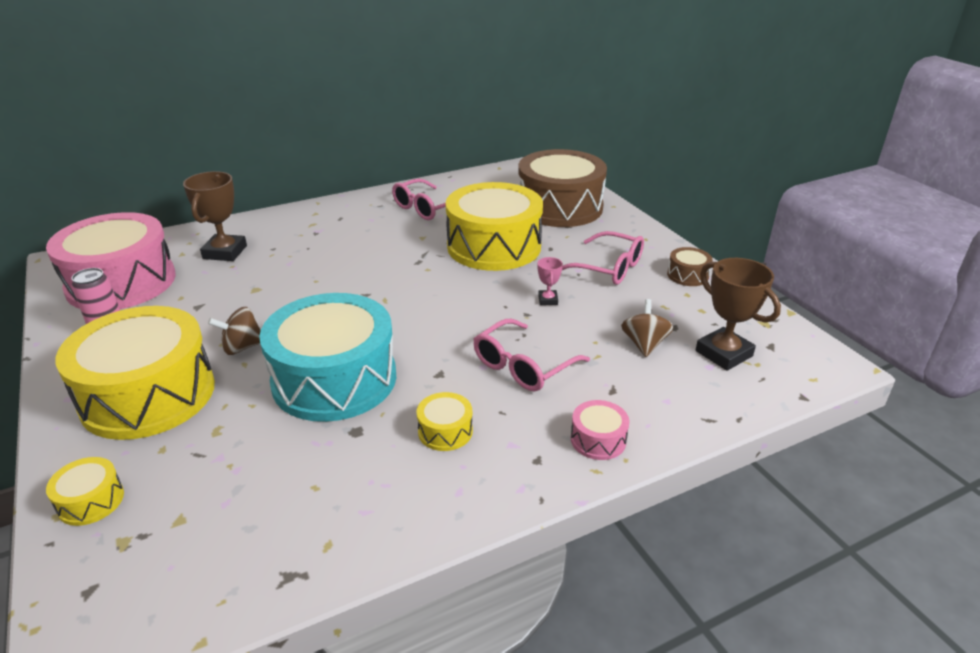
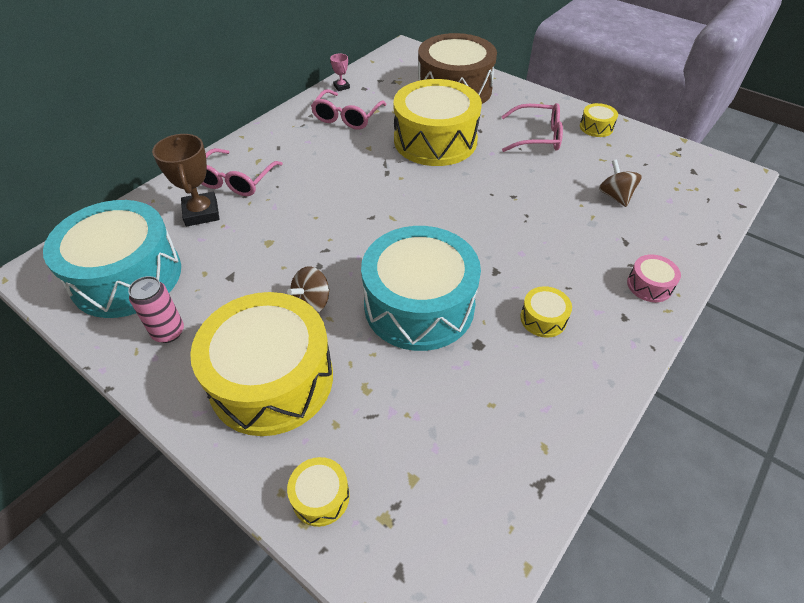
camera: 25 degrees left, 15 degrees up
pink drum [46,212,176,309] -> turquoise drum [43,200,181,318]
pink glasses [473,319,590,391] -> pink glasses moved to [202,148,283,196]
pink trophy [538,257,563,305] -> pink trophy moved to [330,54,350,91]
brown drum [667,247,713,286] -> yellow drum [580,103,618,137]
brown trophy [696,258,781,371] -> none

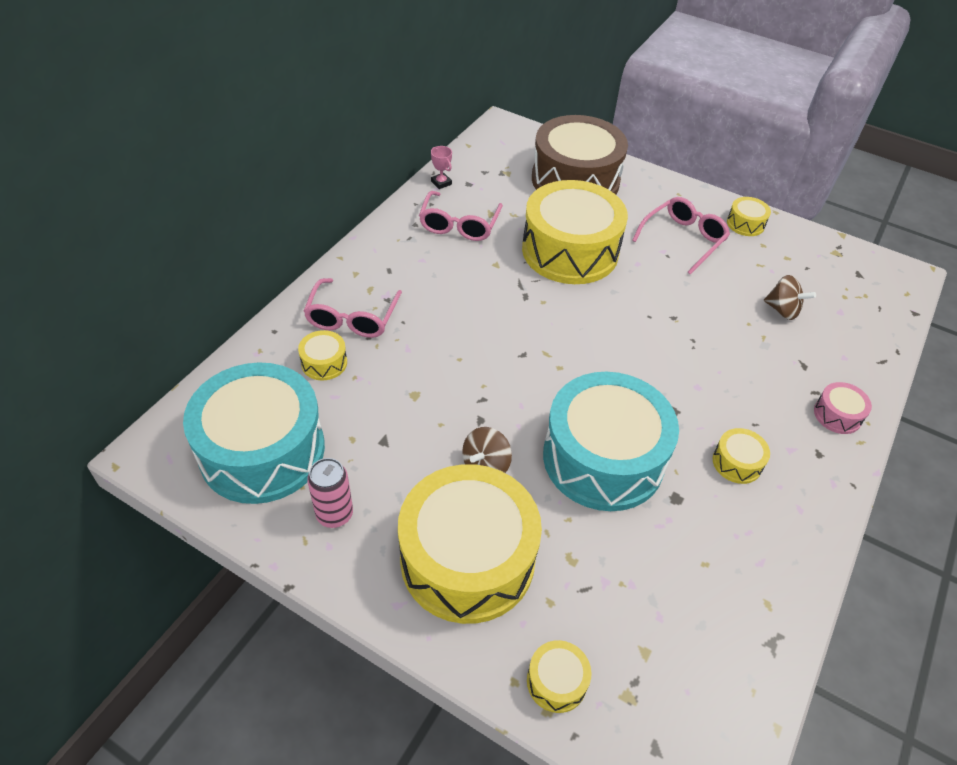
camera: 10 degrees left, 0 degrees up
brown trophy [152,134,219,226] -> yellow drum [298,330,347,380]
pink glasses [501,103,563,152] -> pink glasses turned 45 degrees counterclockwise [632,197,730,275]
brown spinning top [599,159,642,207] -> brown spinning top turned 150 degrees clockwise [764,275,816,320]

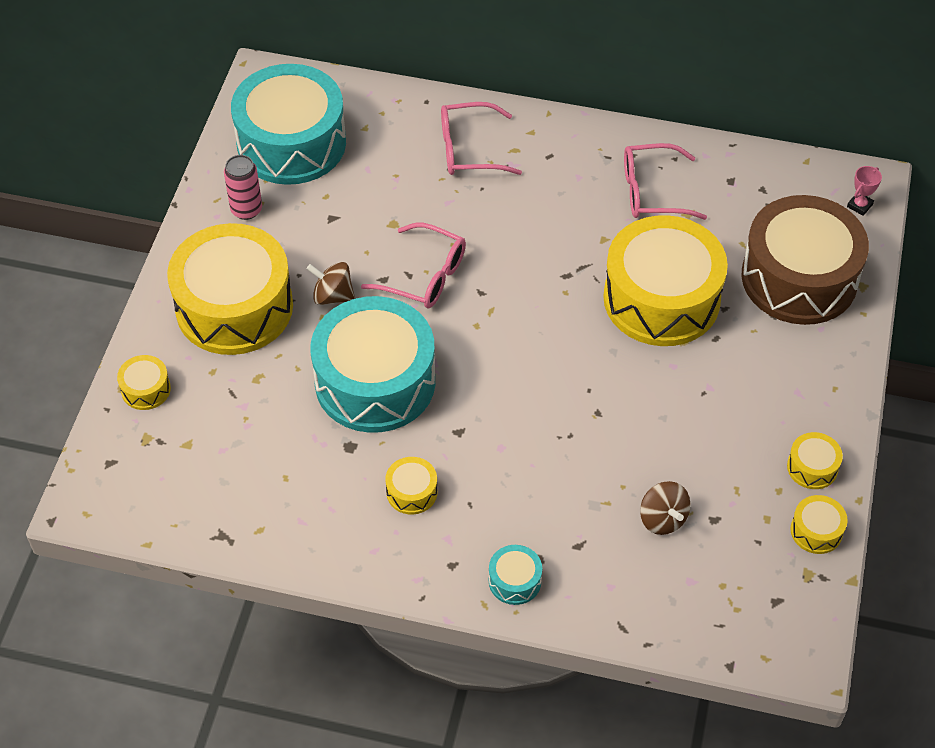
camera: 75 degrees right, 5 degrees up
yellow drum [298,330,347,380] -> yellow drum moved to [790,495,848,554]
pink trophy [431,146,452,189] -> pink trophy moved to [847,166,882,216]
pink glasses [632,197,730,275] -> pink glasses moved to [361,223,466,308]
brown spinning top [764,275,816,320] -> brown spinning top turned 45 degrees counterclockwise [640,481,690,535]
pink drum [814,382,872,434] -> turquoise drum [489,545,542,605]

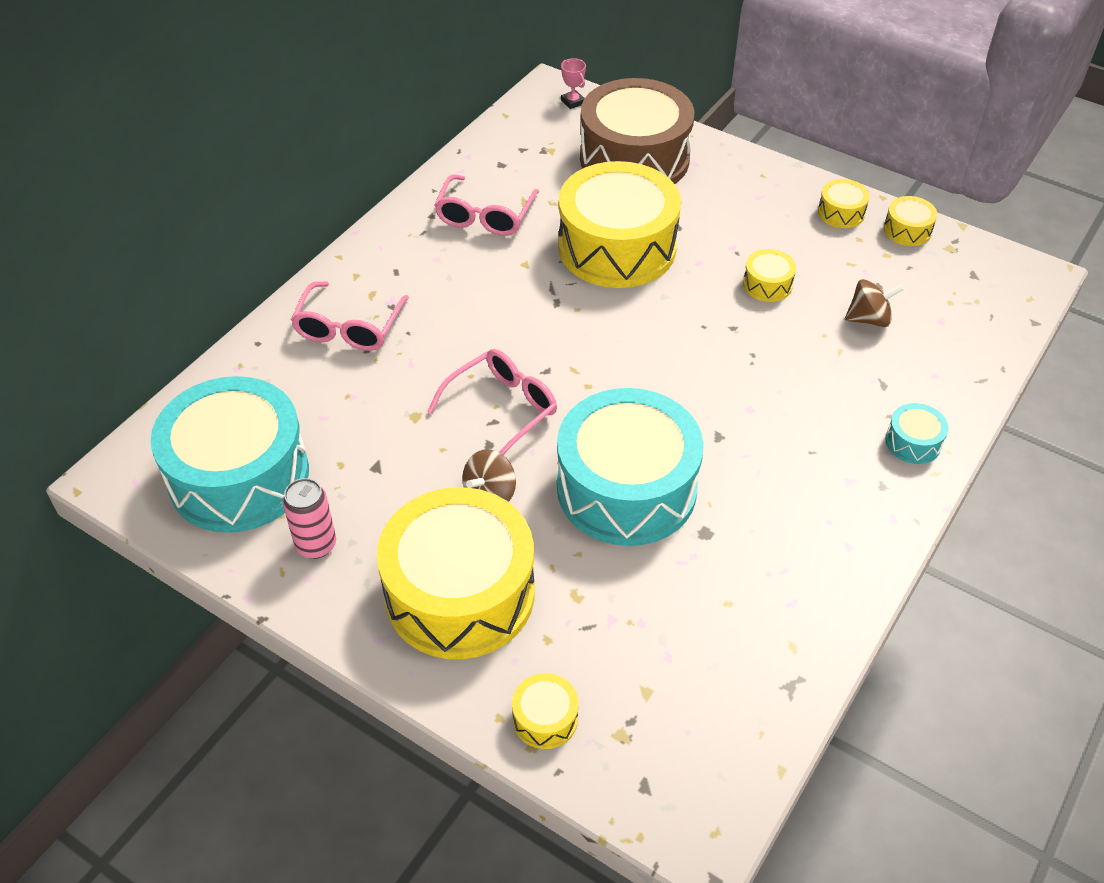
camera: 70 degrees left, 5 degrees down
yellow drum [385,457,438,515] -> yellow drum moved to [743,249,796,302]

